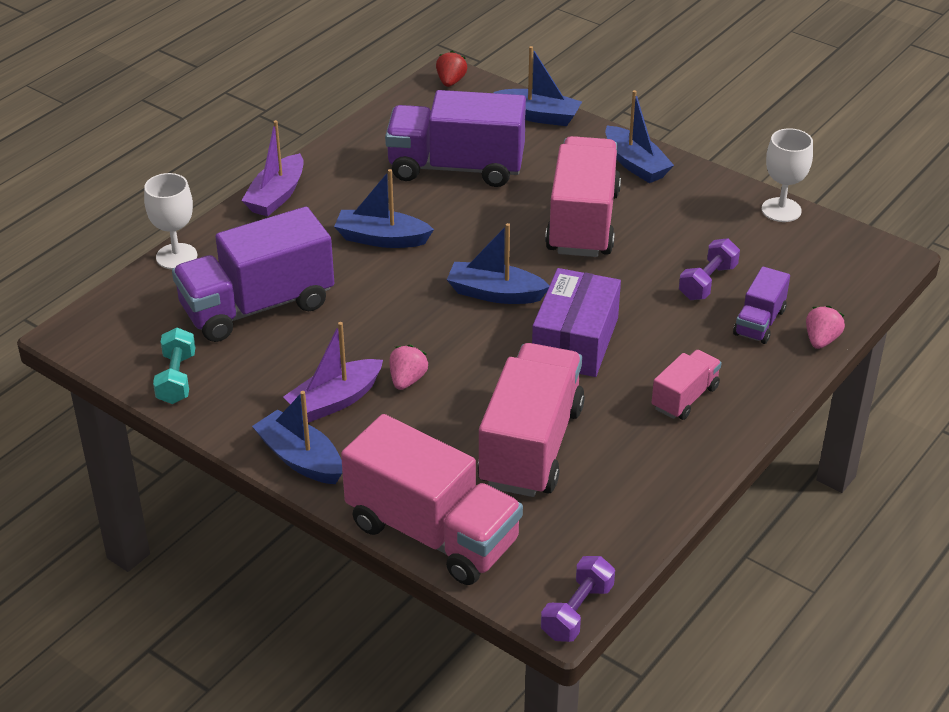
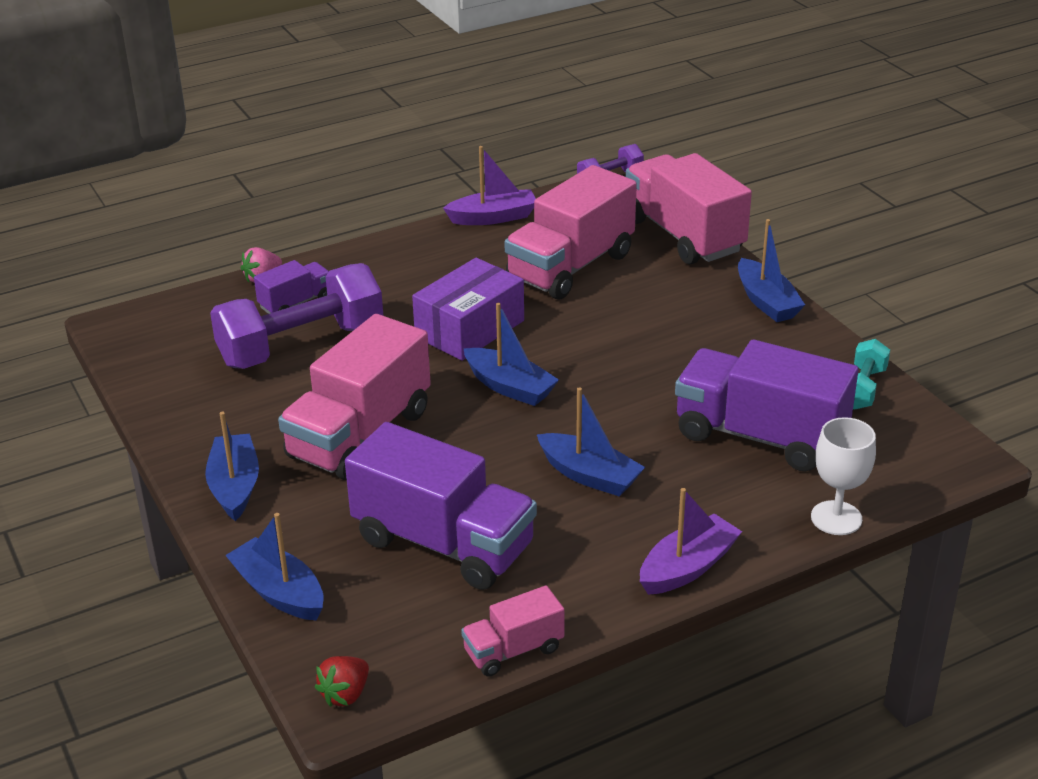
camera: 155 degrees left, 5 degrees down
purple truck [172,207,334,342] -> purple truck turned 150 degrees counterclockwise [675,340,858,472]
purple boat [283,322,383,423] -> purple boat moved to [443,146,536,225]
pink strawberry [389,345,428,390] -> none
pink truck [652,350,722,420] -> pink truck moved to [461,586,565,677]
purple dumbbell [679,238,740,300] -> purple dumbbell [210,263,383,369], size x2.06
white goblet [762,128,813,222] -> none

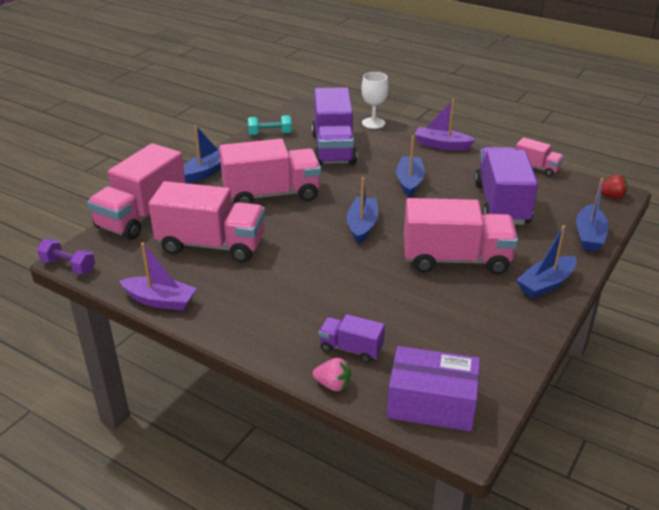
camera: 120 degrees left, 0 degrees up
purple dumbbell [210,263,383,369] -> none
purple box [412,258,524,361] -> purple box moved to [387,346,480,431]
purple boat [443,146,536,225] -> purple boat turned 150 degrees clockwise [120,243,197,311]
none -> pink truck [219,139,321,204]

